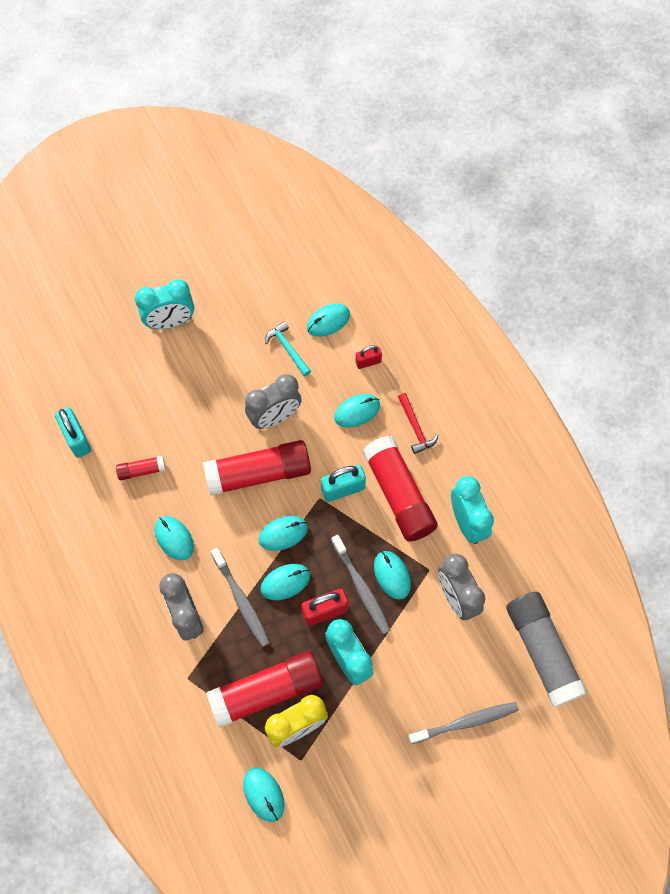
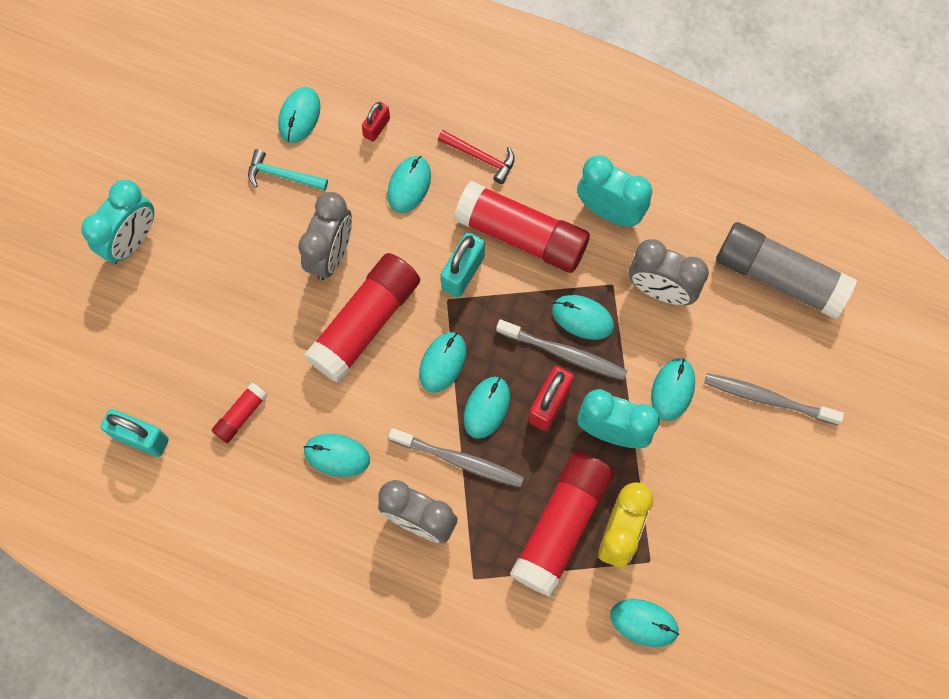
camera: 40 degrees left, 5 degrees up
grey toothbrush [408,702,519,744] -> grey toothbrush turned 105 degrees counterclockwise [704,373,844,425]
none -> turquoise mouse [651,358,695,421]

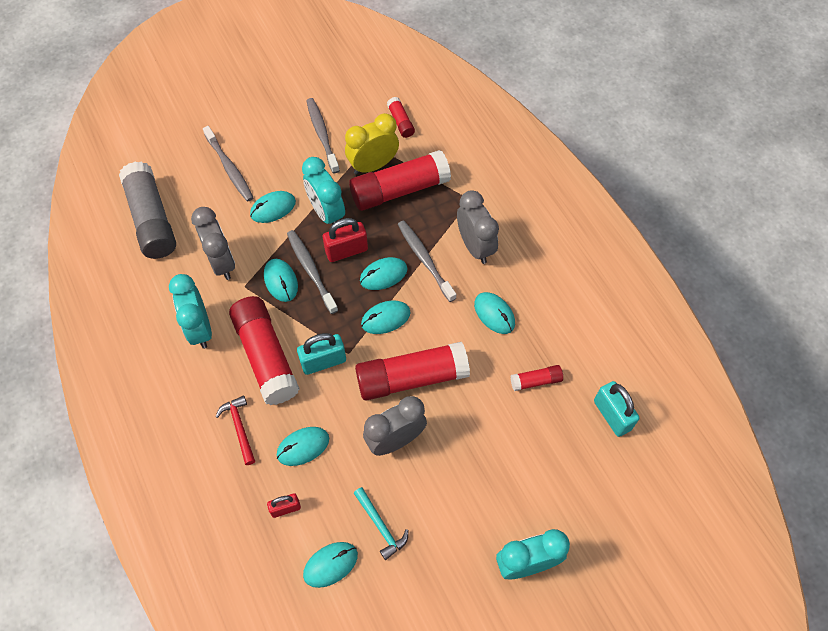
camera: 140 degrees left, 10 degrees down
turquoise mouse [610,599,679,647] -> red glue stick [387,97,415,138]
none -> grey toothbrush [306,98,340,173]

